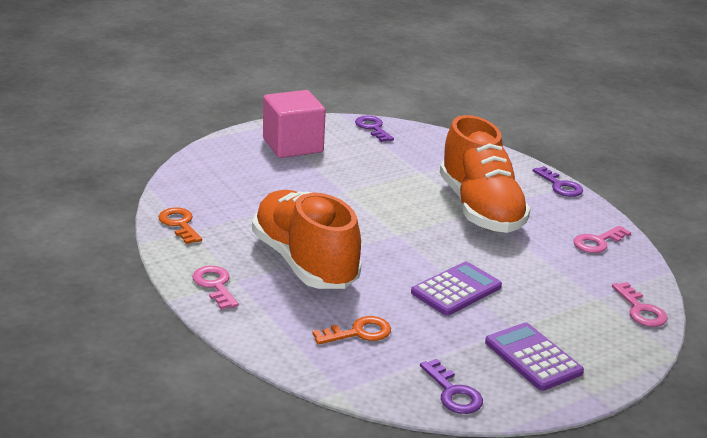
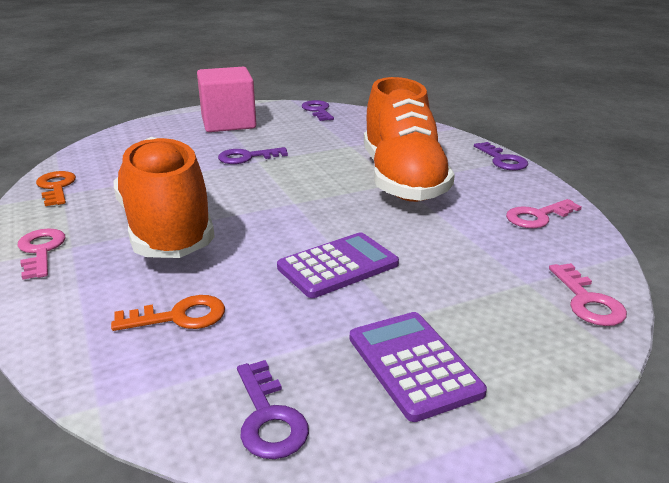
camera: 10 degrees right, 0 degrees up
none -> purple key [218,147,288,164]

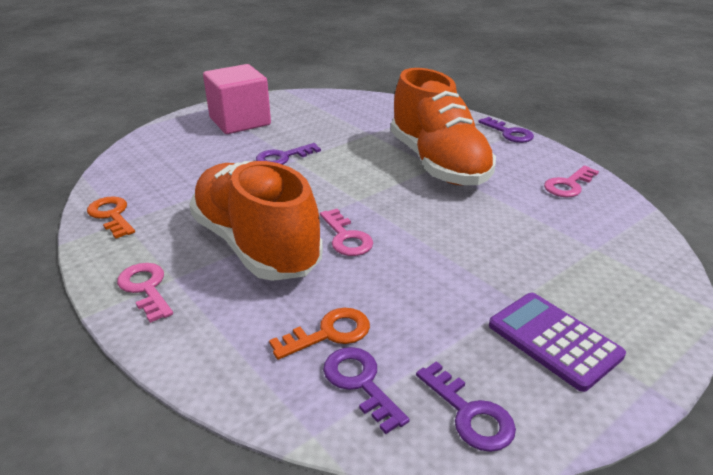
camera: 15 degrees left, 5 degrees up
purple calculator [277,232,399,298] -> none
purple key [302,100,334,121] -> purple key moved to [323,347,410,434]
pink key [549,263,627,326] -> pink key moved to [320,209,373,256]

